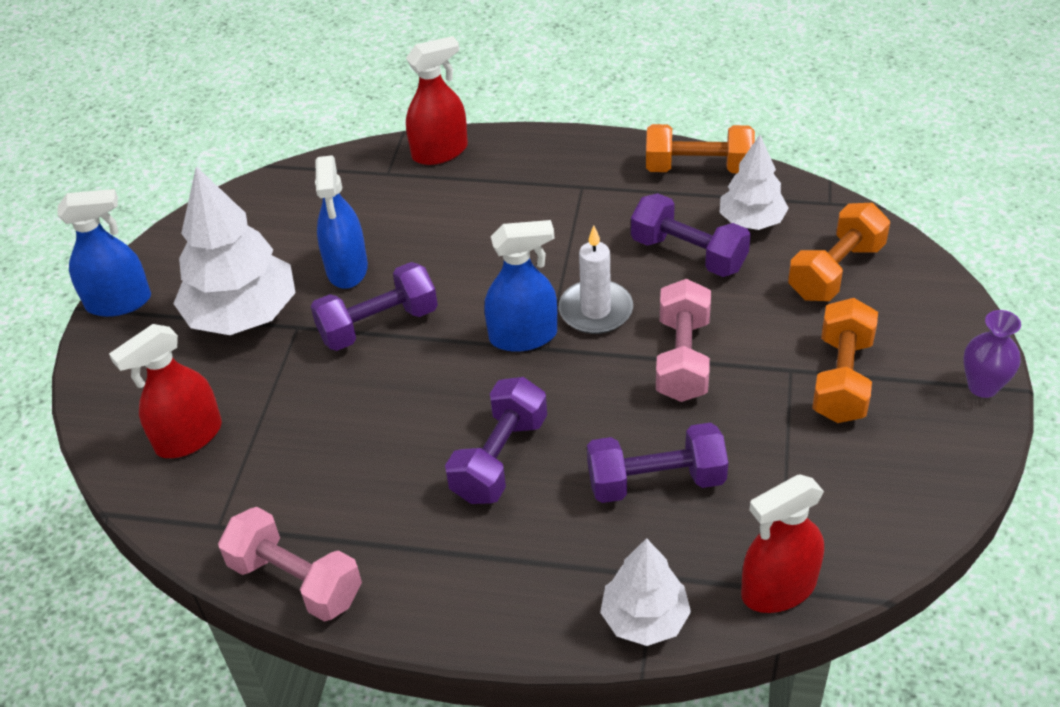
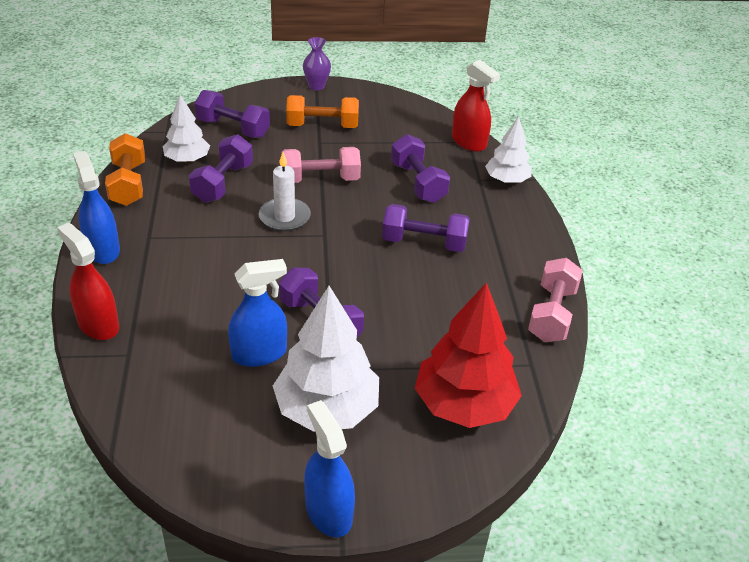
camera: 110 degrees left, 5 degrees down
red spray bottle [109,324,222,458] -> red tree [415,282,522,428]
blue spray bottle [484,220,557,352] -> blue spray bottle moved to [73,151,120,264]
orange dumbbell [788,203,890,301] -> purple dumbbell [194,90,270,138]

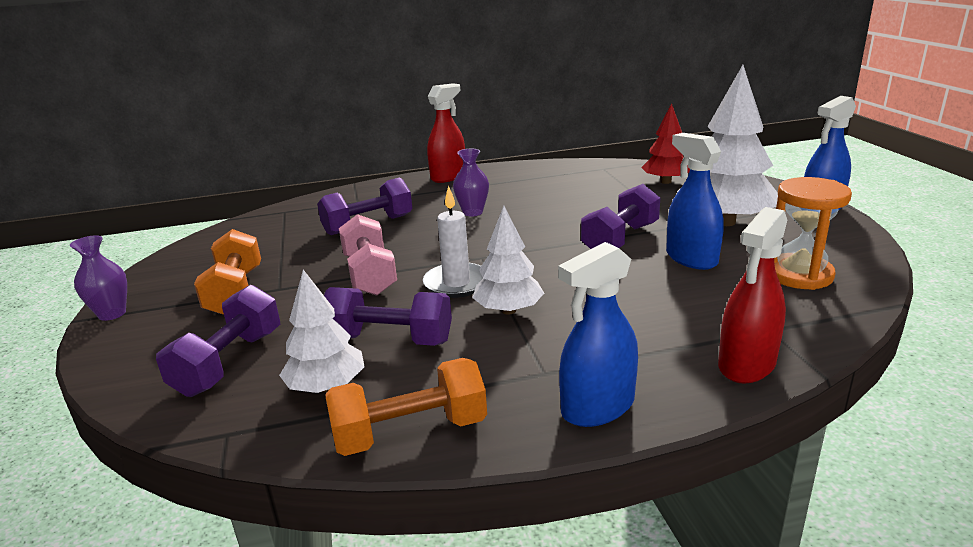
camera: 95 degrees left, 15 degrees down
purple dumbbell [382,204,470,252] -> purple vase [453,149,489,216]
red tree [415,282,522,428] -> red tree [641,103,690,184], size x0.59
red spray bottle [452,60,500,152] -> red spray bottle moved to [427,83,465,183]
white tree [485,116,532,183] -> white tree moved to [472,206,544,315]
pink dumbbell [528,258,583,342] -> none
none -> orange hourglass [774,177,852,290]

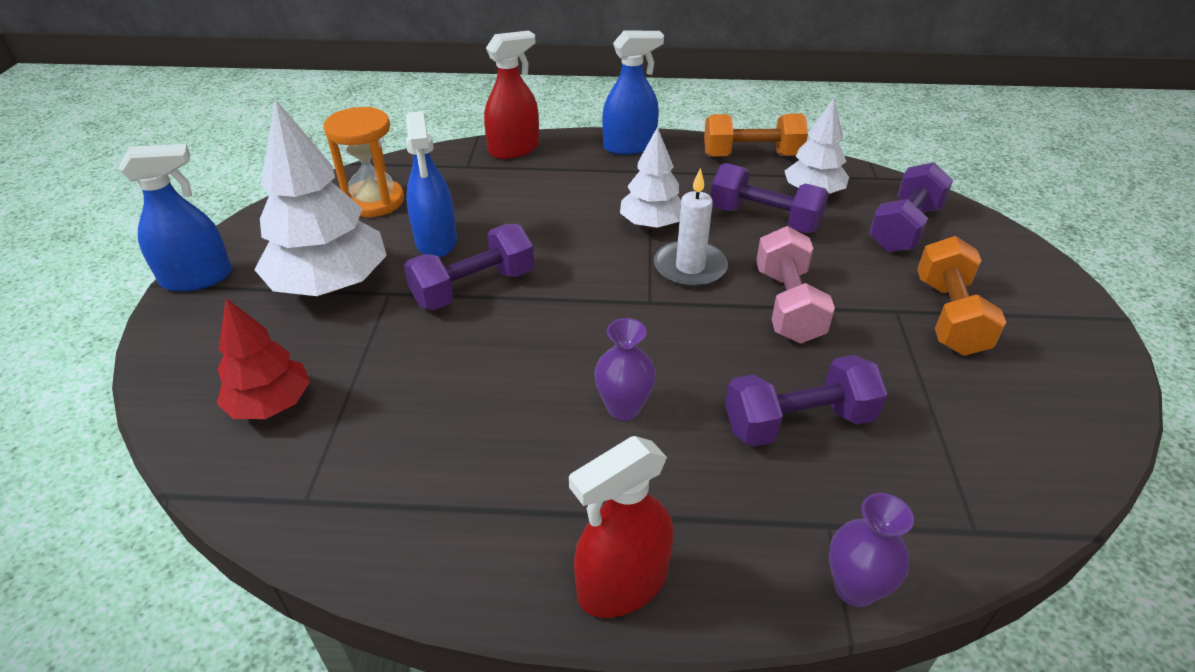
camera: 165 degrees left, 15 degrees up
purple vase [70,235,127,321] -> purple vase moved to [829,493,914,607]

